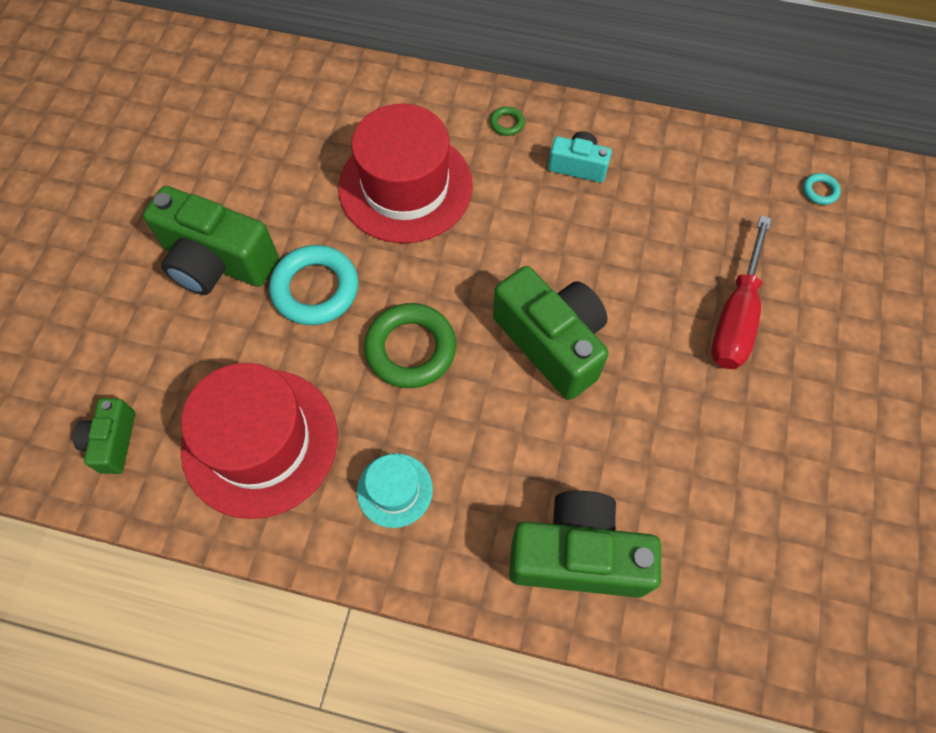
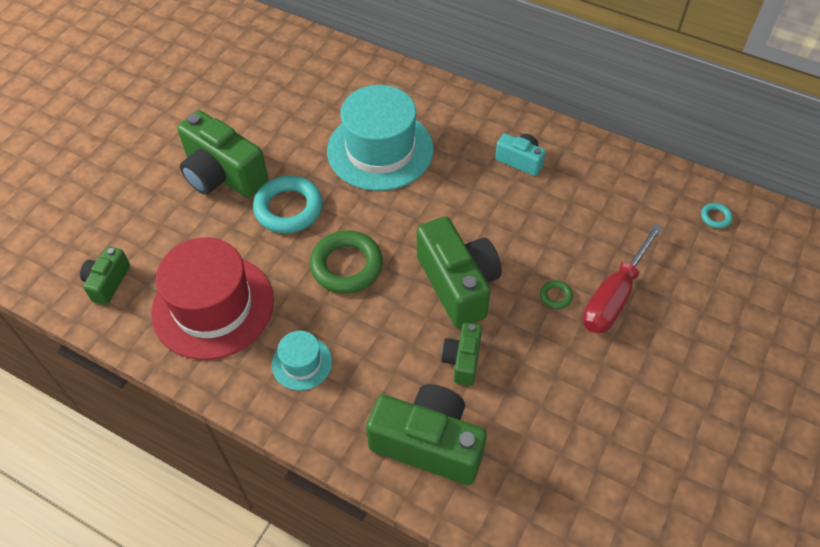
camera: 15 degrees right, 10 degrees down
red hat [339,104,473,243] -> turquoise hat [327,85,434,191]
green ring [490,106,525,136] -> green ring moved to [540,280,573,309]
none -> green camera [441,322,482,386]

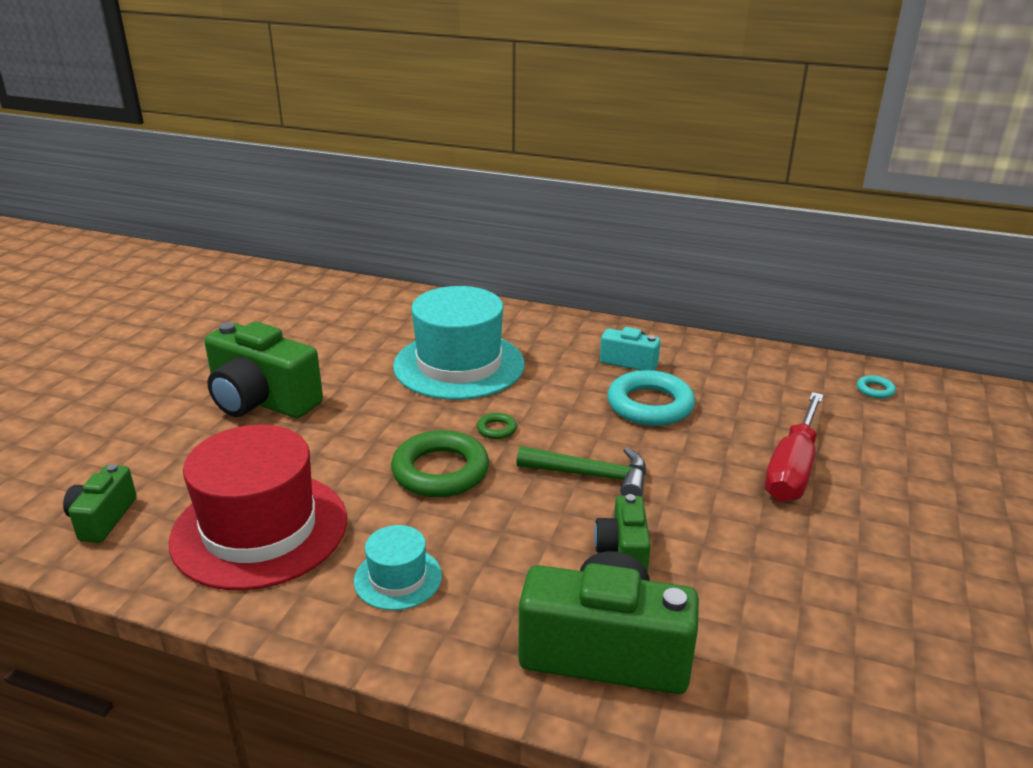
camera: 10 degrees left, 25 degrees down
turquoise ring [253,175,323,233] -> turquoise ring moved to [607,370,695,426]
green camera [417,216,502,328] -> green hammer [516,446,646,497]
green ring [540,280,573,309] -> green ring moved to [477,413,517,439]

